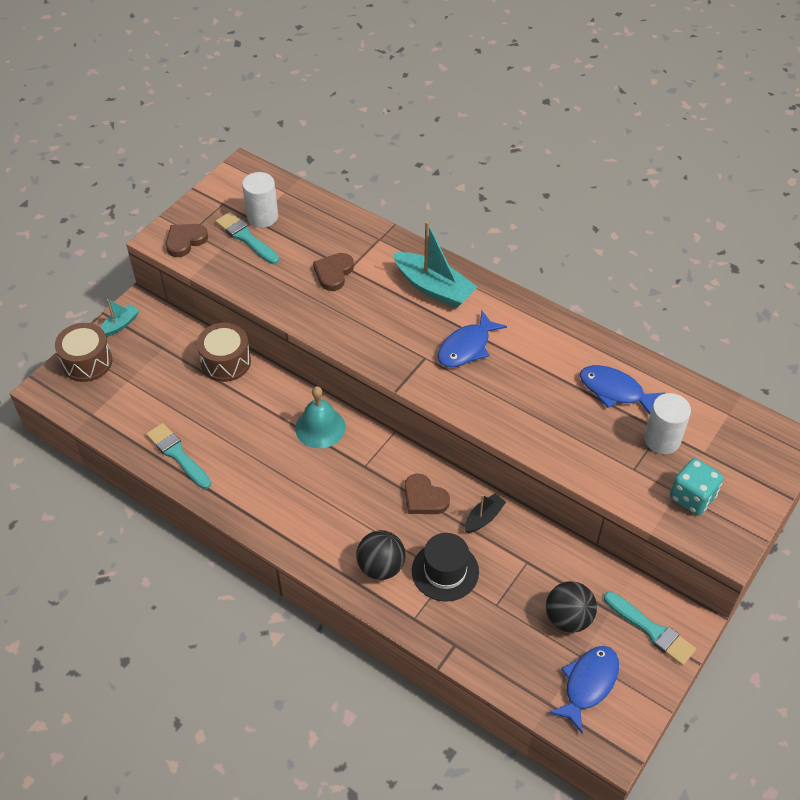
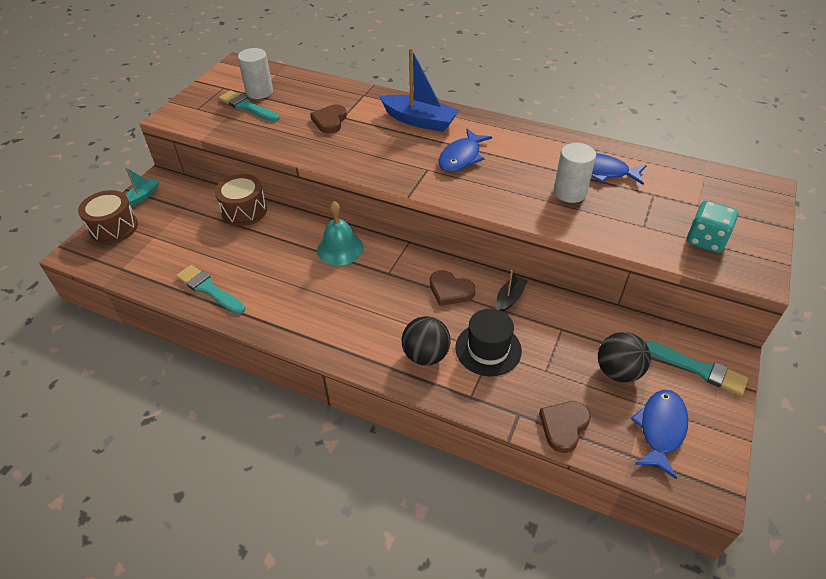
camera: 10 degrees left, 5 degrees down
brown heart [166,224,208,257] -> brown heart moved to [539,401,591,453]
turquoise boat [393,221,478,308] -> blue boat [380,48,460,132]
white cylinder [644,393,691,454] -> white cylinder moved to [554,143,596,203]

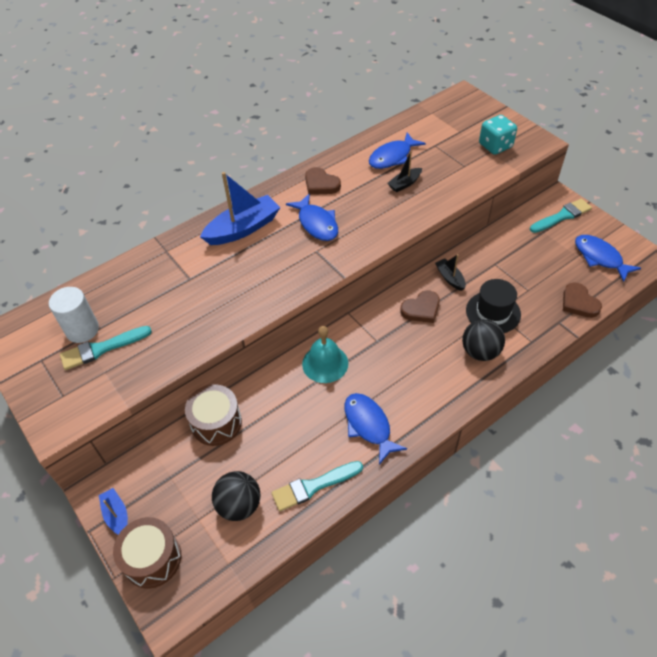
camera: 60 degrees left, 5 degrees up
turquoise boat [125,167,159,207] -> blue boat [99,488,128,535]
brown heart [310,104,347,134] -> brown heart moved to [305,167,341,195]
white cylinder [554,143,596,203] -> black boat [387,151,422,192]
black ball [598,332,651,383] -> black ball moved to [212,471,261,521]
none -> blue fish [345,393,407,465]

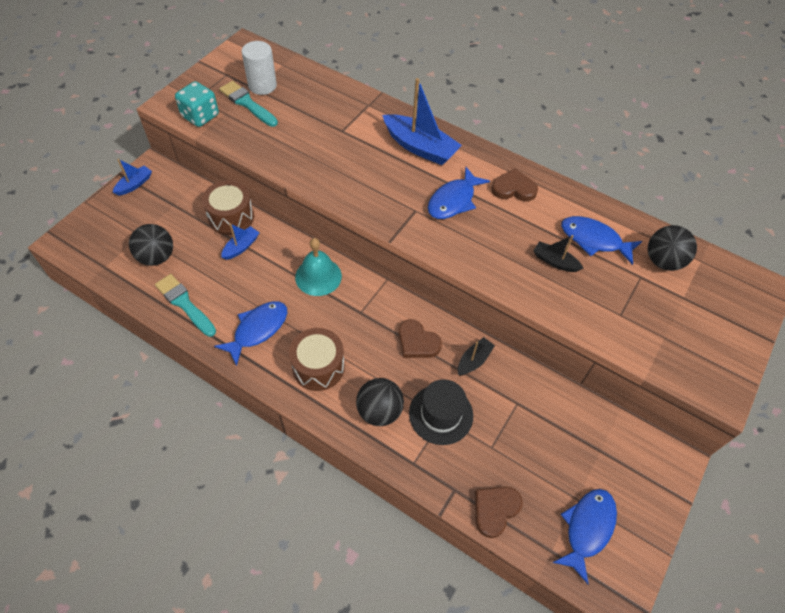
camera: 65 degrees right, 5 degrees up
brown drum [113,517,181,589] -> brown drum moved to [289,328,345,391]
brown heart [305,167,341,195] -> brown heart turned 75 degrees clockwise [491,168,538,201]
turquoise dice [479,115,517,155] -> turquoise dice moved to [175,81,219,127]
turquoise brush [530,199,592,233] -> none
none -> blue boat [221,223,260,260]
none -> black ball [648,225,697,271]

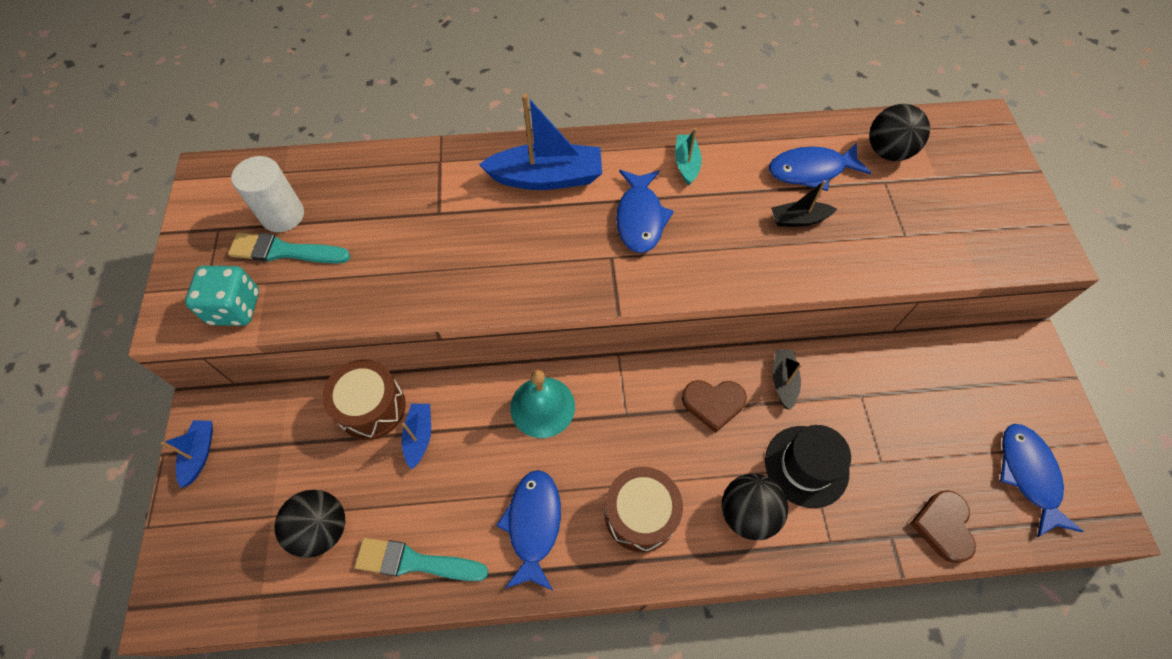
camera: 35 degrees left, 5 degrees up
brown heart [491,168,538,201] -> turquoise boat [675,128,702,185]

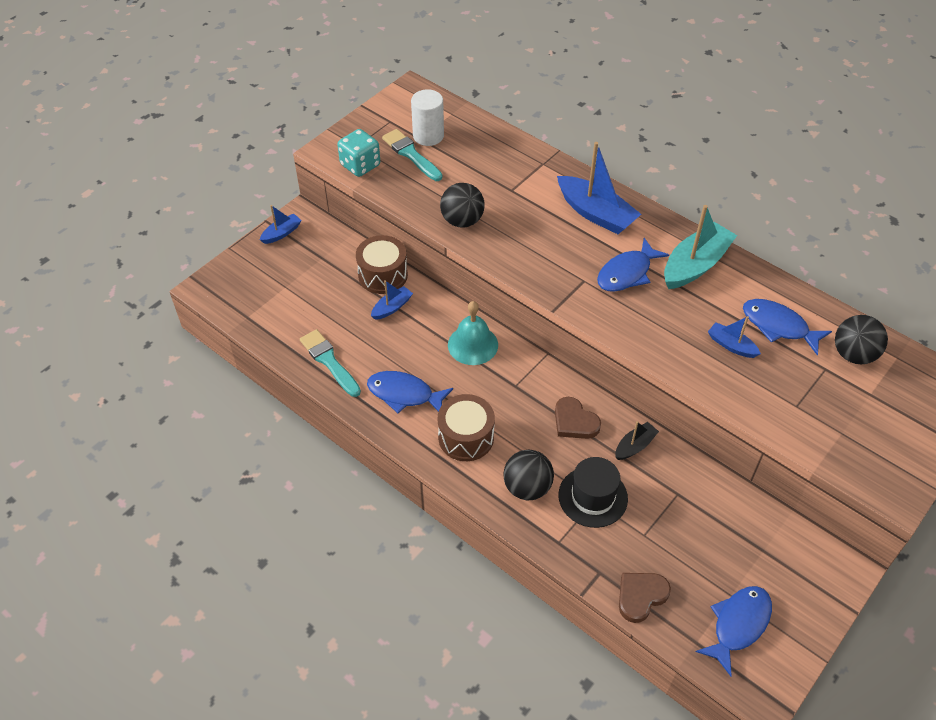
camera: 45 degrees right, 10 degrees down
black ball [275,490,345,558] -> black ball moved to [440,183,485,228]
blue fish [496,470,561,591] -> blue fish turned 120 degrees counterclockwise [367,371,453,413]
turquoise boat [675,128,702,185] -> turquoise boat [664,205,737,289], size x1.92
black boat [771,180,837,227] -> blue boat [708,316,761,358]

